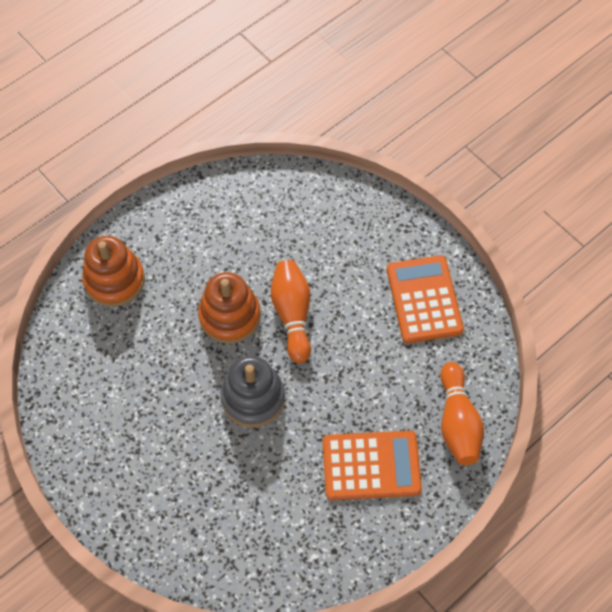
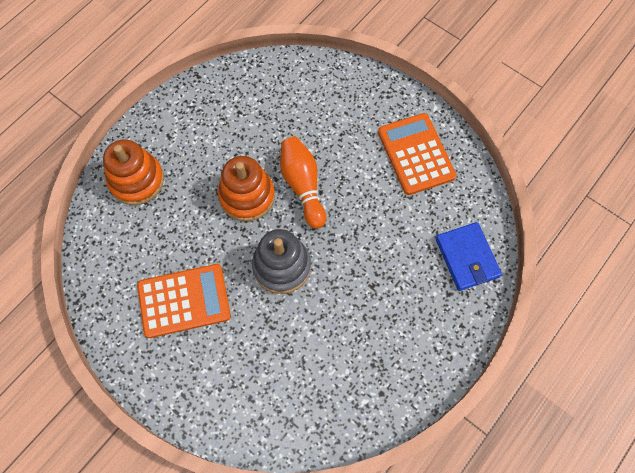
camera: 10 degrees left, 5 degrees up
orange calculator [323,431,422,500] -> orange calculator moved to [137,264,231,338]
orange bowling pin [440,362,484,465] -> blue wallet [435,222,502,291]

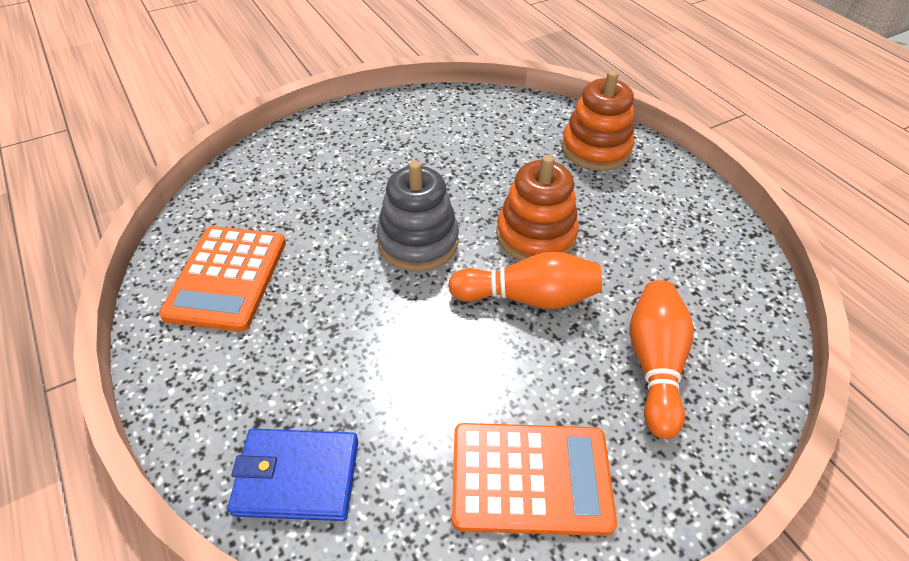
camera: 110 degrees right, 20 degrees down
orange calculator [137,264,231,338] -> orange calculator moved to [159,226,286,332]
none -> orange bowling pin [629,280,694,439]

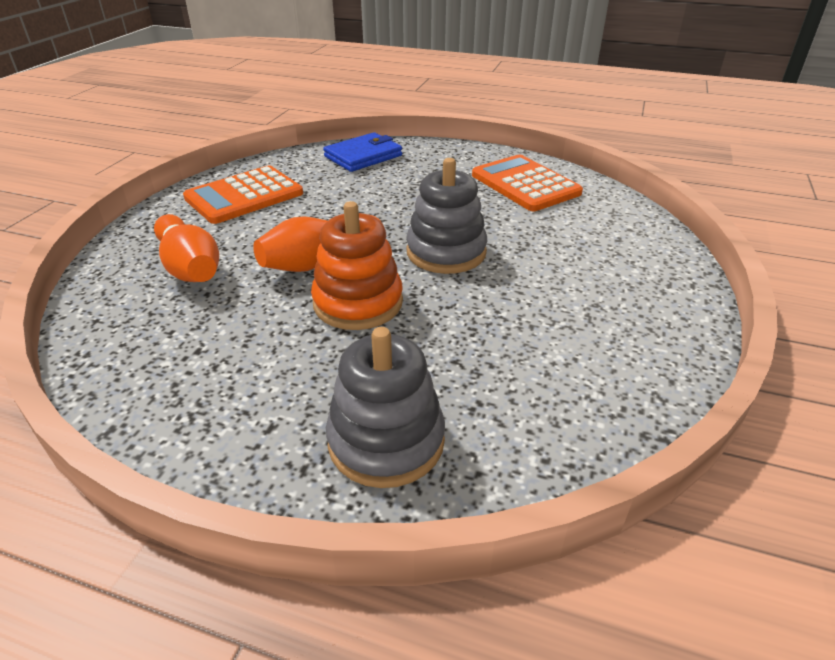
camera: 140 degrees right, 10 degrees down
orange stacking toy [562,71,635,171] -> grey stacking toy [326,327,445,488]

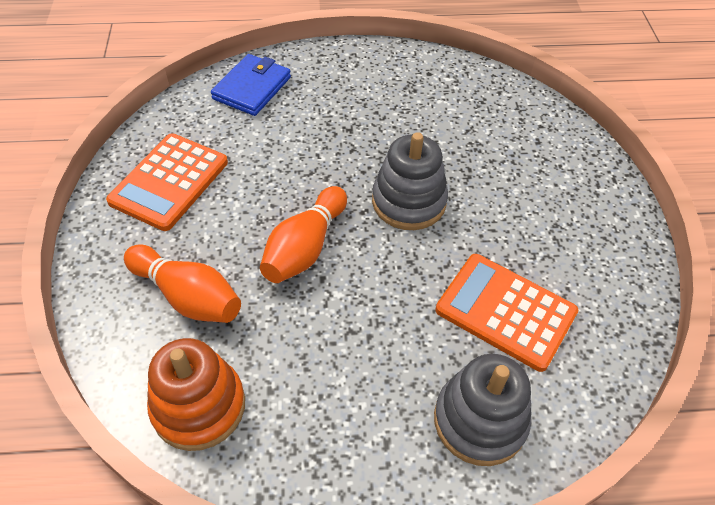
camera: 25 degrees left, 15 degrees up
orange stacking toy [311,201,403,330] -> orange stacking toy moved to [147,338,245,451]
orange calculator [472,155,583,211] -> orange calculator moved to [435,254,578,372]

